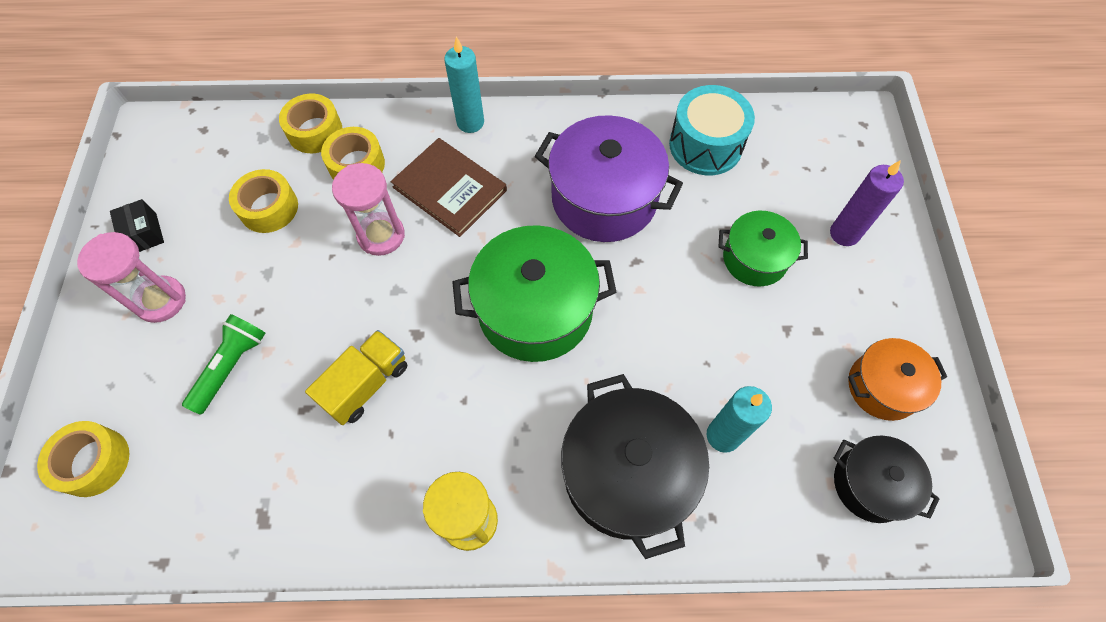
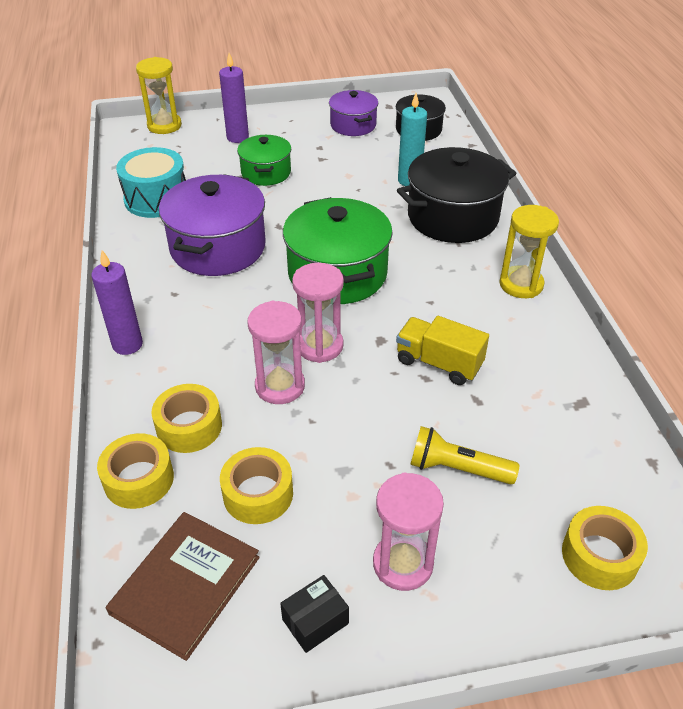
camera: 100 degrees left, 20 degrees down
green flashlight [182,314,265,415] -> yellow flashlight [410,426,519,484]
brown book [391,138,507,237] -> brown book moved to [106,512,260,661]
turquoise candle [444,37,484,133] -> purple candle [91,250,143,355]
orange pot [848,338,947,421] -> purple pot [329,90,378,136]
none -> yellow hourglass [136,57,182,134]
none -> pink hourglass [292,263,344,363]

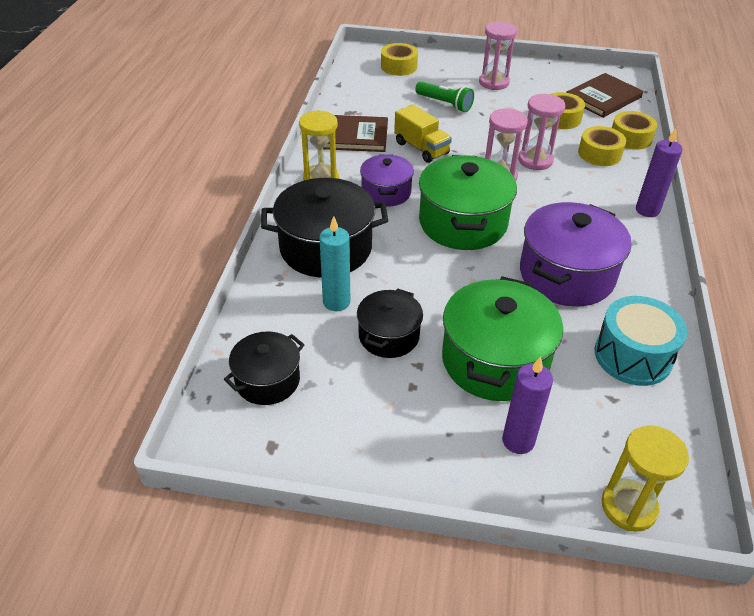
camera: 160 degrees left, 0 degrees up
green pot [237,135,291,186] -> green pot [442,276,563,401], size x1.70
black box [280,575,349,653] -> none
purple pot [329,90,378,136] -> purple pot moved to [360,154,414,207]
yellow flashlight [410,426,519,484] -> green flashlight [415,81,474,112]
none -> brown book [323,115,388,152]
none -> black pot [357,288,423,358]

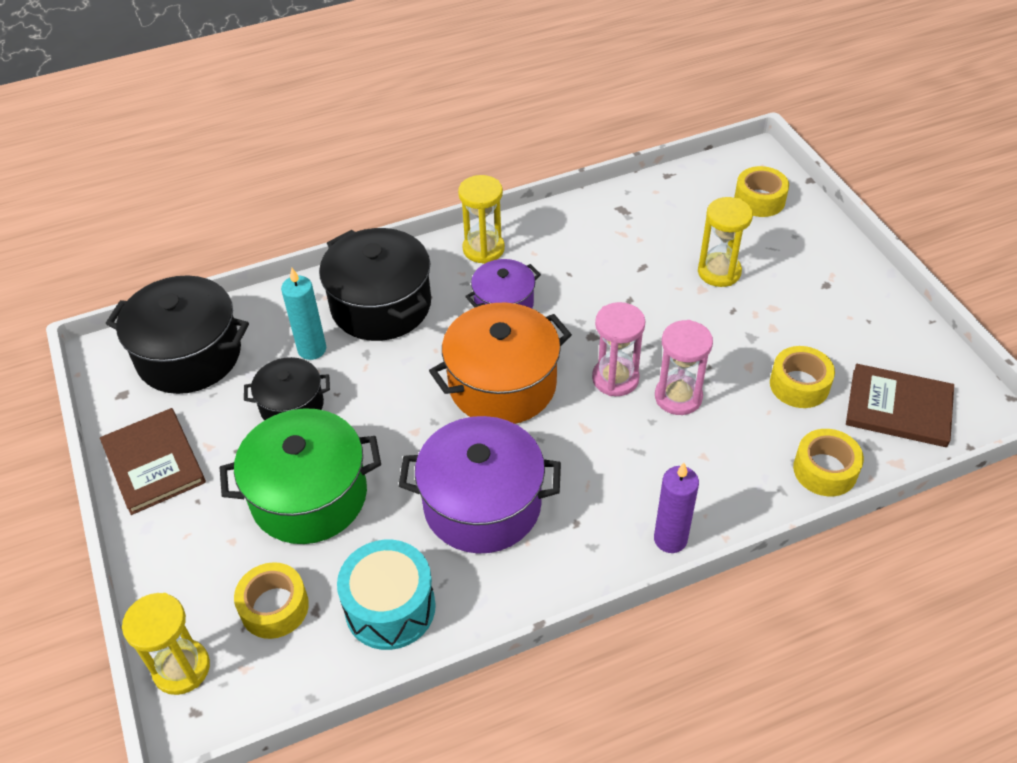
camera: 60 degrees right, 5 degrees up
black pot [224,331,305,405] -> black pot [106,275,249,394], size x1.70
brown book [323,115,388,152] -> brown book moved to [100,408,206,515]
yellow truck [394,104,452,163] -> none
green flashlight [415,81,474,112] -> yellow hourglass [698,197,753,287]
green pot [419,155,517,250] -> orange pot [429,302,572,424]
pink hourglass [479,22,517,90] -> none
purple candle [502,356,553,454] -> none
yellow tape [578,126,626,166] -> yellow tape moved to [234,562,309,639]

